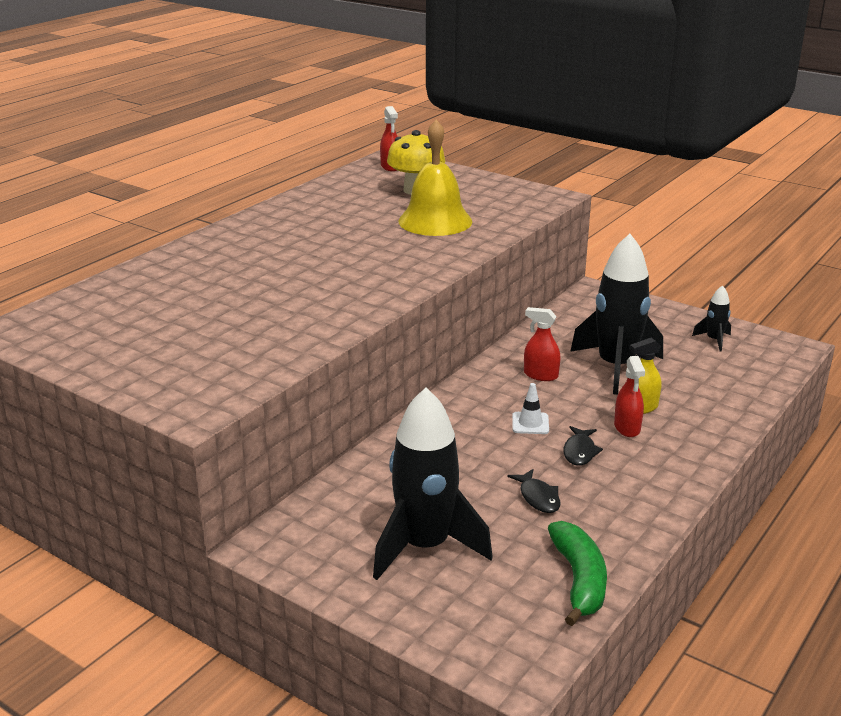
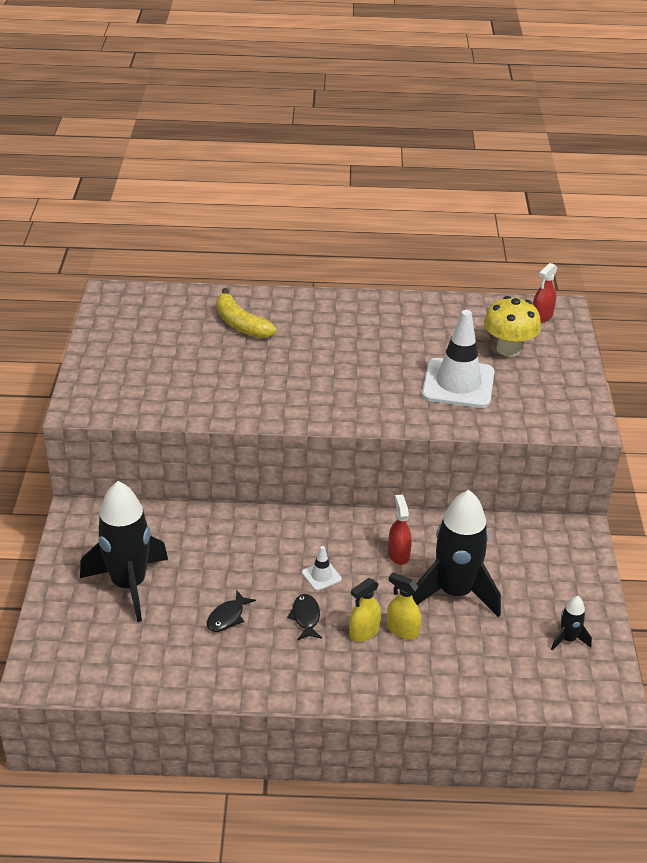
camera: 55 degrees right, 10 degrees up
yellow bell [398,120,472,236] -> white traffic cone [422,310,495,408]
green banana [548,521,607,626] -> none
black fish [563,426,603,466] -> black fish turned 105 degrees clockwise [287,594,322,640]
red spray bottle [614,356,645,437] -> yellow spray bottle [349,578,381,642]
none -> yellow banana [216,288,277,338]

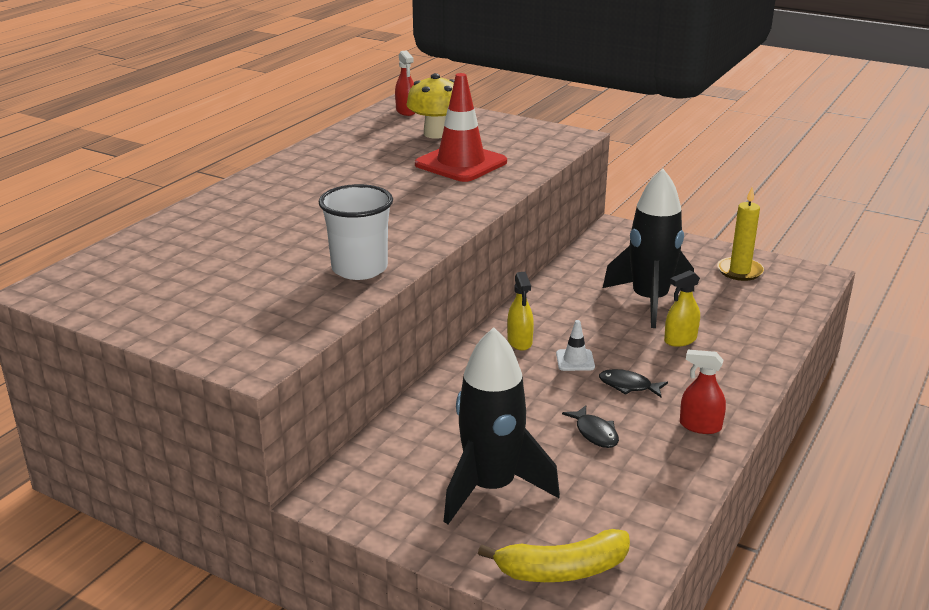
camera: 60 degrees left, 10 degrees down
yellow banana [216,288,277,338] -> yellow banana moved to [478,529,630,582]
yellow spray bottle [349,578,381,642] -> yellow spray bottle moved to [507,272,534,351]
red spray bottle [388,495,412,565] -> red spray bottle moved to [680,350,726,434]
white traffic cone [422,310,495,408] -> red traffic cone [415,73,507,182]
black rocket [551,596,592,651] -> yellow candle [717,187,764,281]
none -> white cup [319,184,393,280]

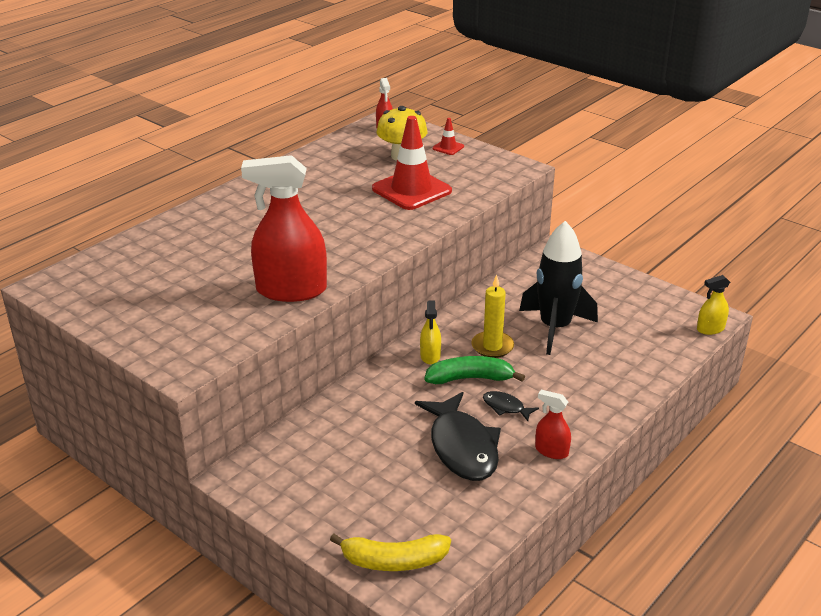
camera: 10 degrees right, 5 degrees up
white cup [319,184,393,280] -> red spray bottle [241,155,327,302]
black rocket [444,327,560,524] -> none
white traffic cone [556,320,595,371] -> green banana [424,356,525,384]
black fish [562,405,619,448] -> black fish [415,392,501,481], size x2.21
yellow spray bottle [664,270,700,347] -> yellow spray bottle moved to [697,275,730,335]
yellow candle [717,187,764,281] -> yellow candle moved to [471,275,514,358]
none -> red traffic cone [432,118,464,155]

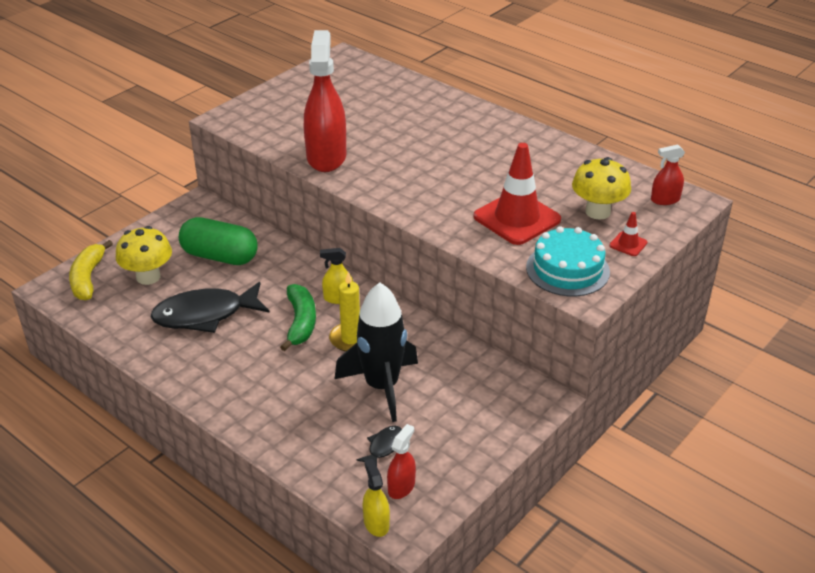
camera: 90 degrees right, 5 degrees up
black fish [483,391,539,421] -> black fish moved to [357,426,402,466]
red spray bottle [535,390,571,459] -> red spray bottle moved to [387,424,416,499]
none -> yellow mushroom [116,226,172,285]
none -> green capsule [179,217,258,265]
none -> turquoise cake [526,226,610,296]

